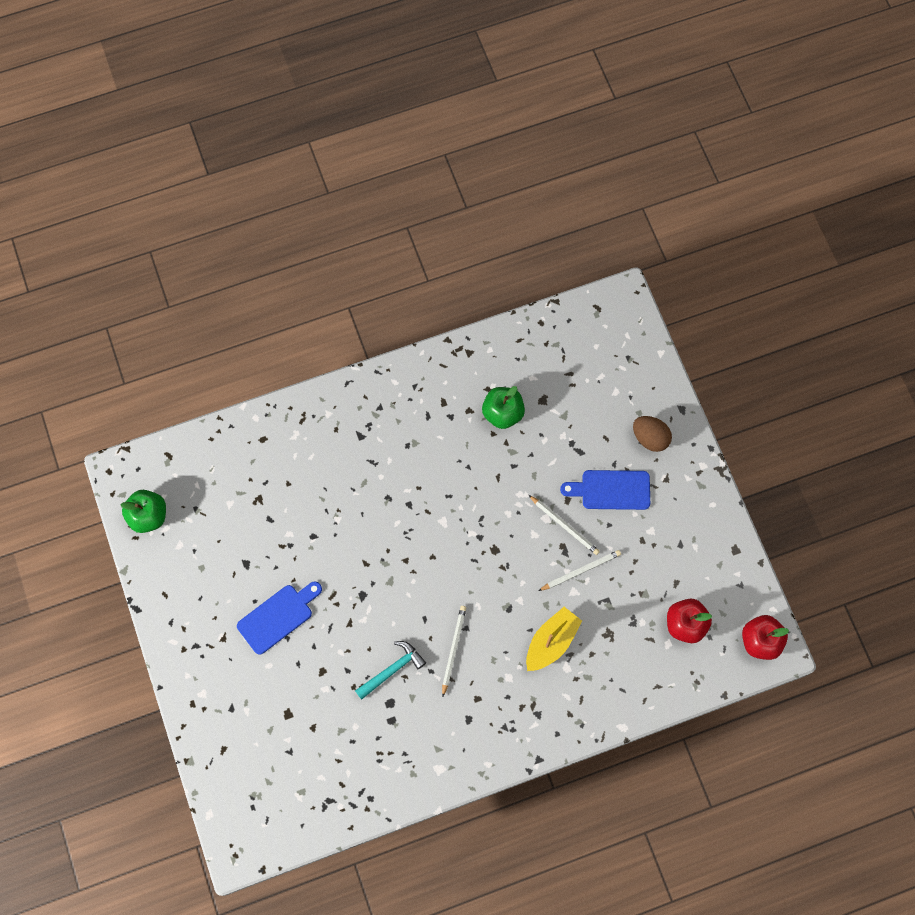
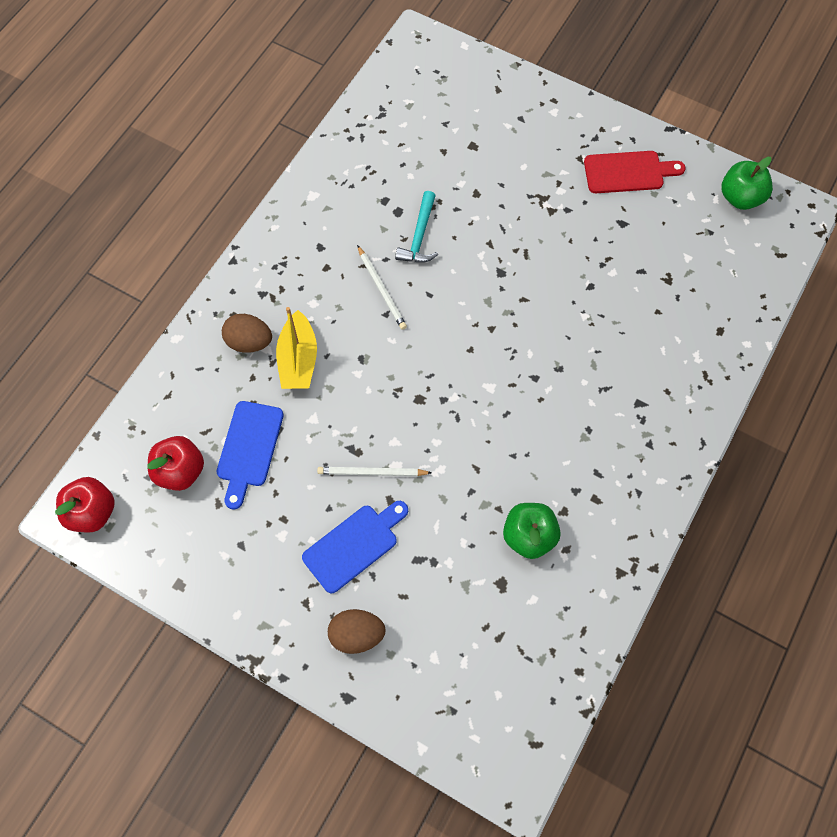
camera: 140 degrees right, 5 degrees down
blue cutting board [237,581,322,655] -> blue cutting board moved to [217,401,284,509]
white pencil [538,550,621,591] -> none
none -> brown egg [222,314,272,353]
none -> red cutting board [584,151,685,193]

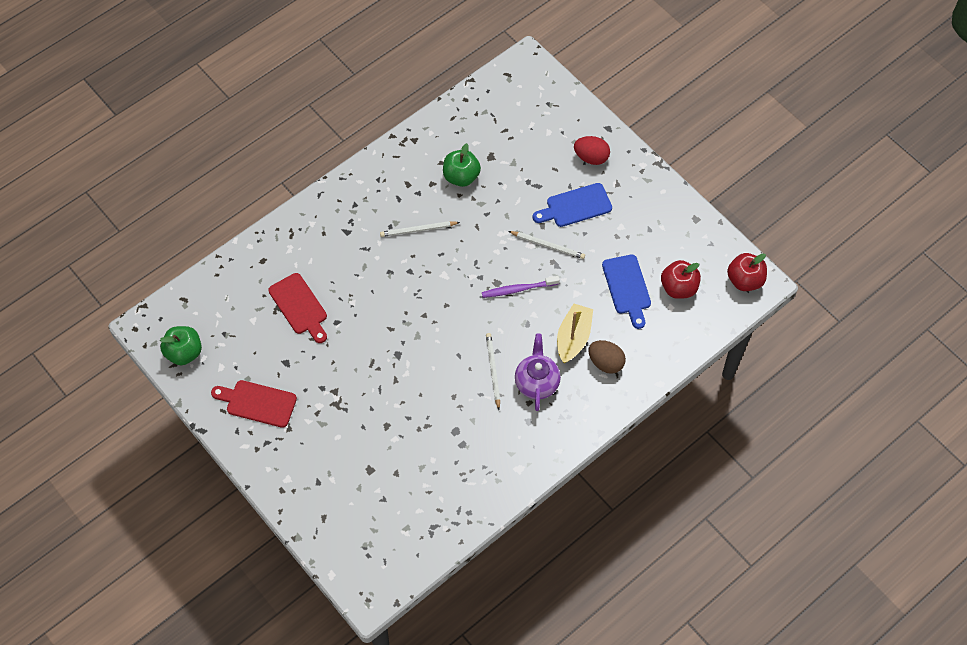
camera: 160 degrees left, 5 degrees down
blue cutting board [217,401,284,509] -> blue cutting board turned 135 degrees clockwise [602,255,651,329]
brown egg [328,609,386,654] -> red egg [574,136,610,165]
turquoise hammer [395,191,438,263] -> none
none -> red cutting board [268,273,327,343]
none -> white pencil [380,221,460,237]
none -> purple toothbrush [482,276,560,298]
none -> purple teapot [515,334,561,411]

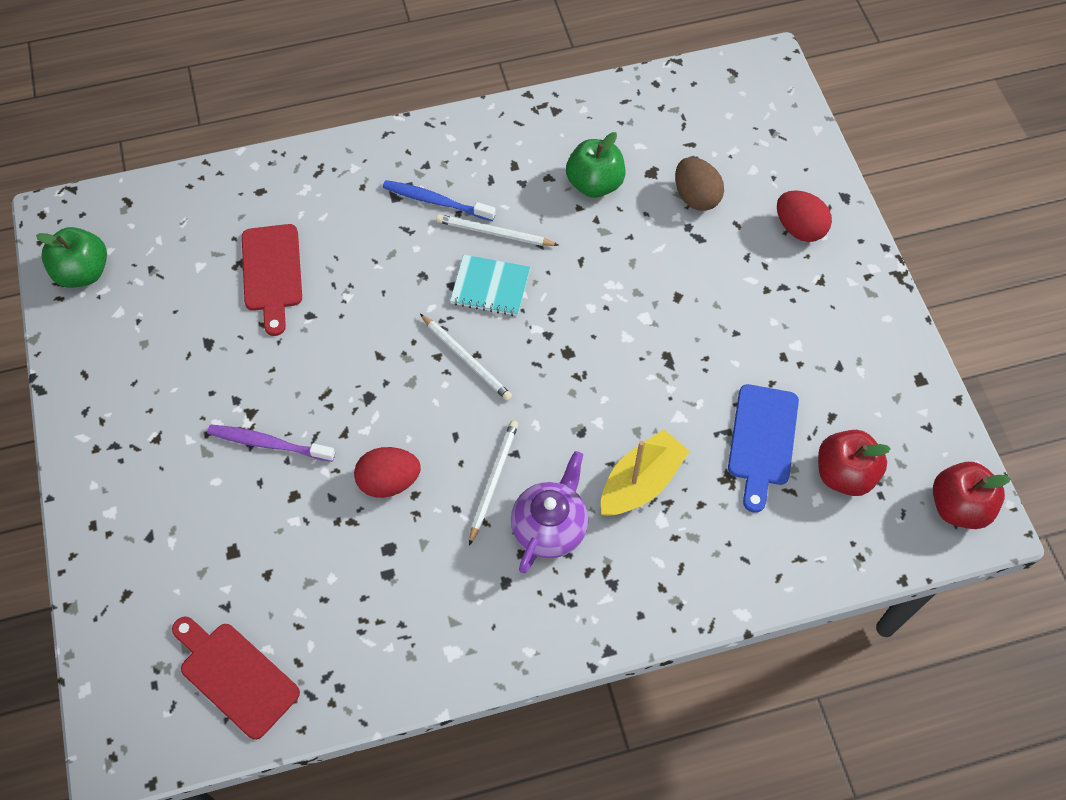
camera: 25 degrees right, 0 degrees up
red cutting board [211,380,297,428] -> red cutting board moved to [172,616,300,740]
purple toothbrush [482,276,560,298] -> purple toothbrush moved to [207,425,335,462]
white pencil [508,231,585,259] -> white pencil moved to [420,314,512,401]
blue cutting board [533,183,612,227] -> none
brown egg [588,340,626,374] -> brown egg moved to [675,157,724,211]
none -> red egg [354,447,421,498]
none -> blue toothbrush [383,180,496,221]
none -> turquoise notebook [450,255,530,316]

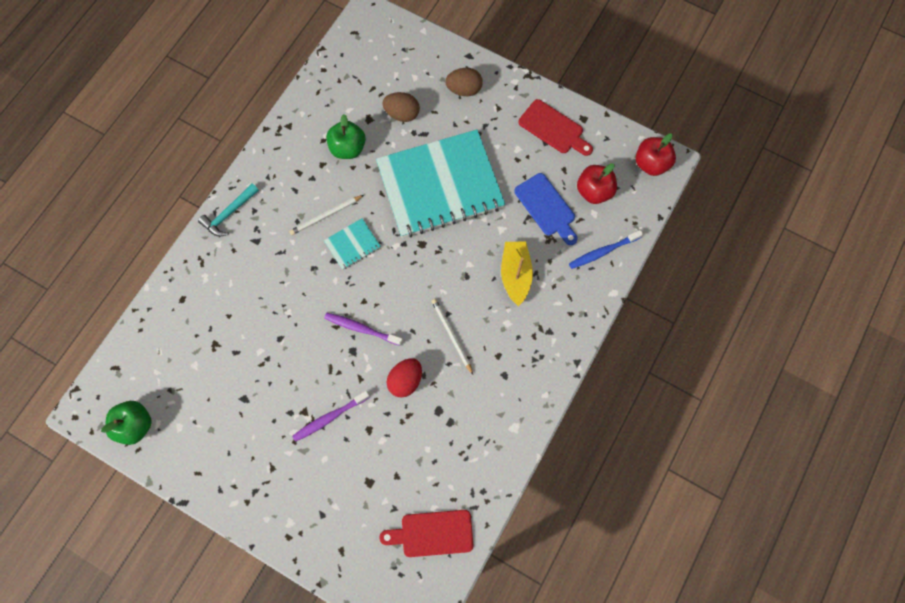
camera: 45 degrees left, 10 degrees up
red cutting board [242,224,302,336] -> red cutting board moved to [518,99,593,156]
blue toothbrush [383,180,496,221] -> blue toothbrush moved to [569,230,643,269]
white pencil [420,314,512,401] -> none
purple teapot [511,451,588,574] -> none
red egg [777,190,832,242] -> brown egg [445,68,483,96]
none -> turquoise hammer [198,183,259,236]
none -> purple toothbrush [324,313,403,346]
none -> turquoise notebook [376,129,506,238]

